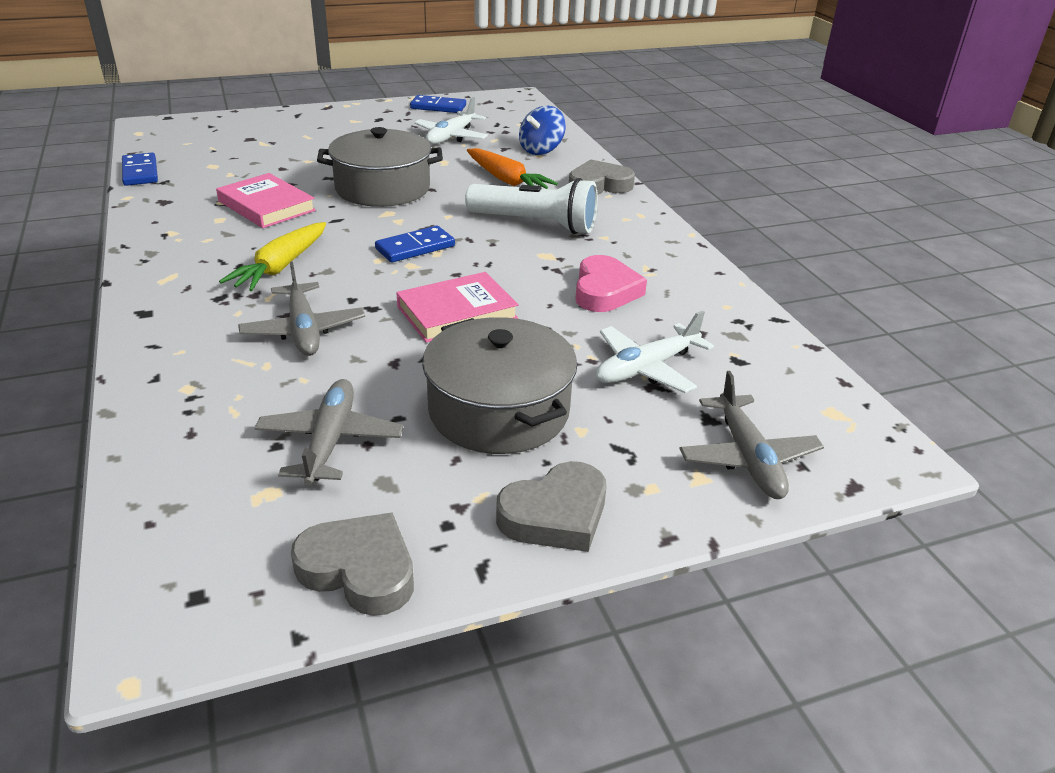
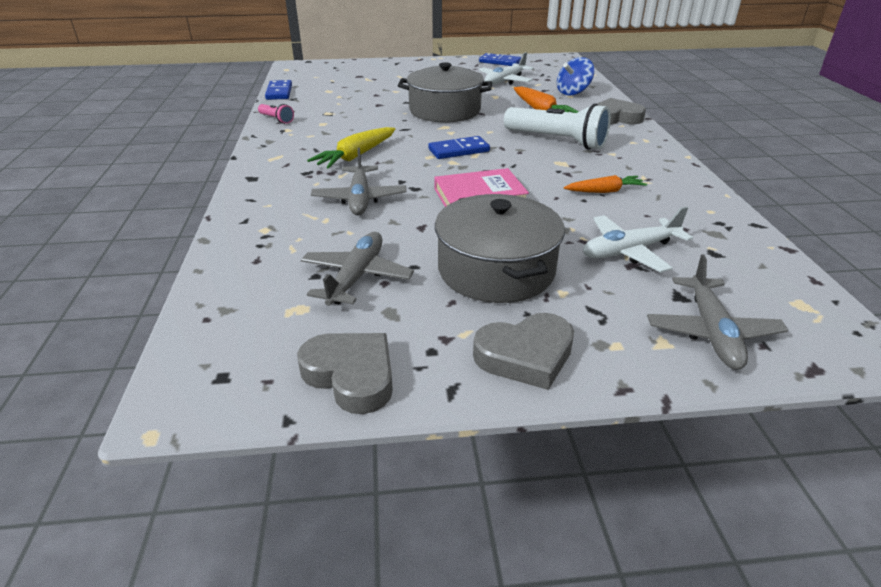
camera: 15 degrees right, 0 degrees up
pink book [216,173,316,228] -> none
pink heart [575,255,647,312] -> orange carrot [564,175,647,193]
none -> pink flashlight [258,104,294,124]

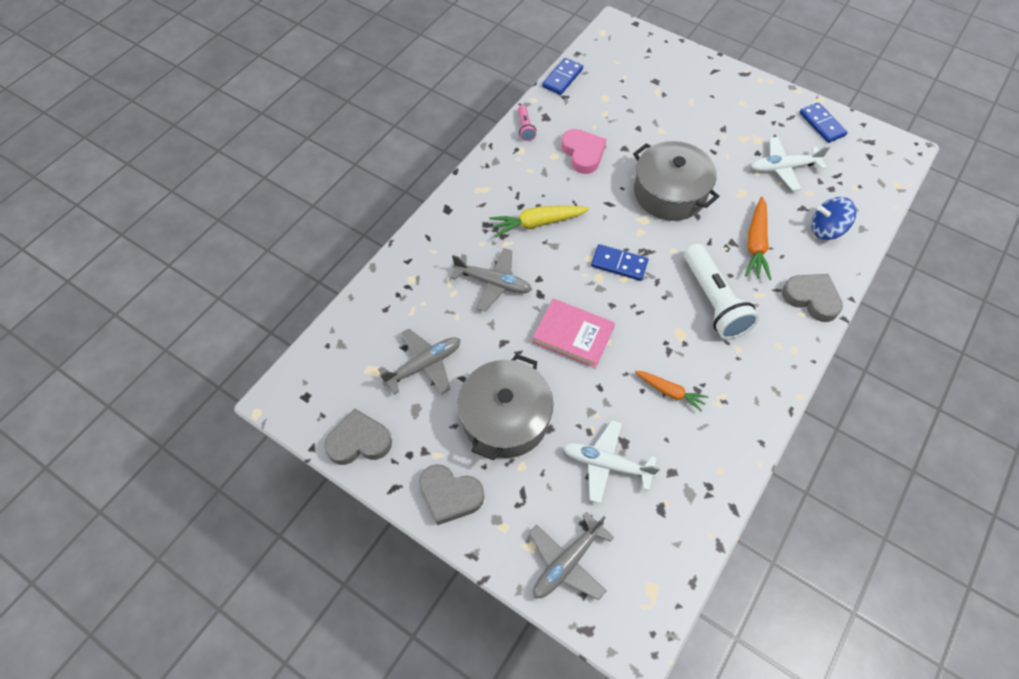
camera: 40 degrees right, 25 degrees up
grey heart [297,333,393,414] -> grey heart turned 90 degrees counterclockwise [324,409,392,465]
grey plane [311,148,407,215] -> grey plane turned 105 degrees counterclockwise [451,248,532,311]
none -> pink heart [561,129,607,174]

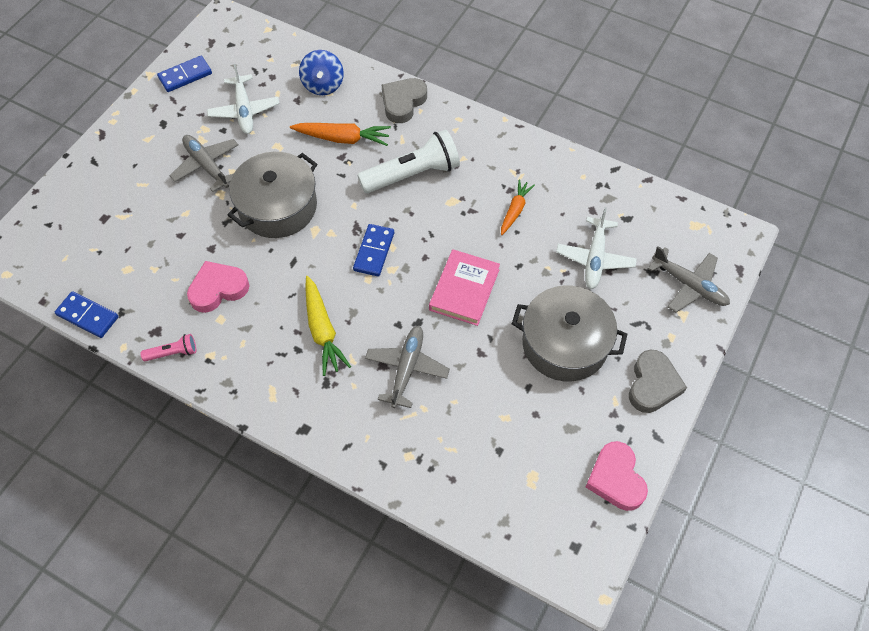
camera: 95 degrees left, 0 degrees up
grey heart [324,409,392,465] -> pink heart [586,441,648,511]
grey plane [378,329,461,395] -> grey plane moved to [170,135,239,192]

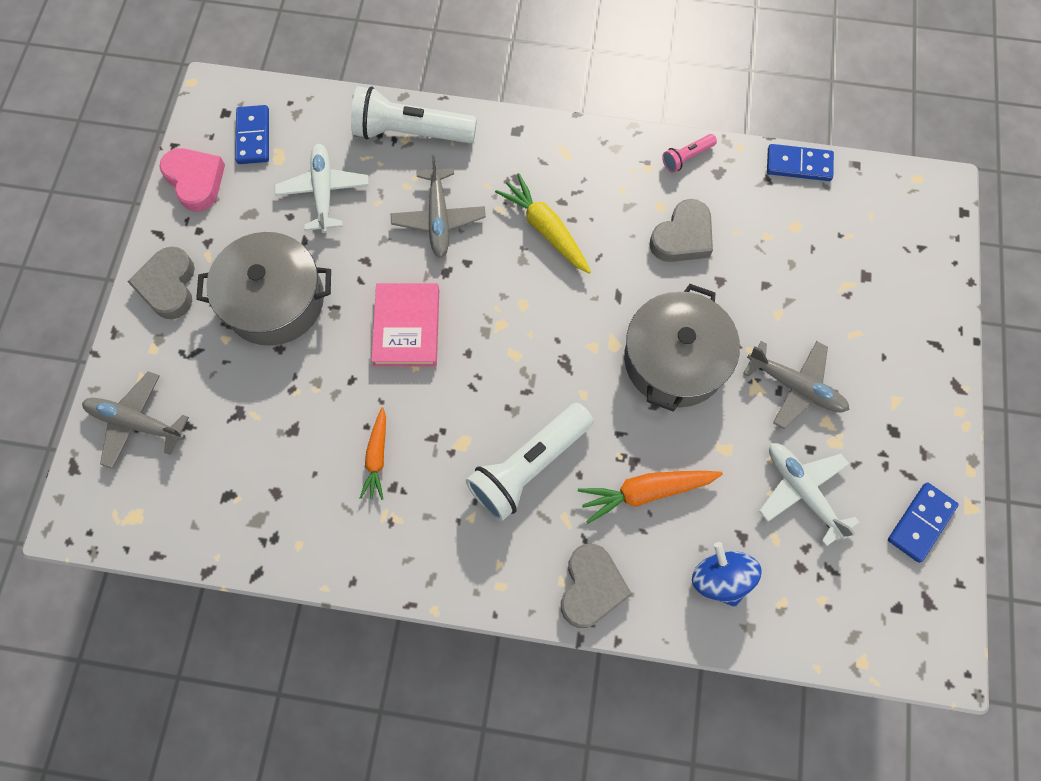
camera: 160 degrees right, 10 degrees up
pink heart [187,261,249,313] -> grey heart [650,199,713,262]
blue domino [353,224,394,276] -> blue domino moved to [235,105,269,164]
white plane [556,207,637,289] -> white plane moved to [274,144,369,233]
none -> white flashlight [351,86,477,143]

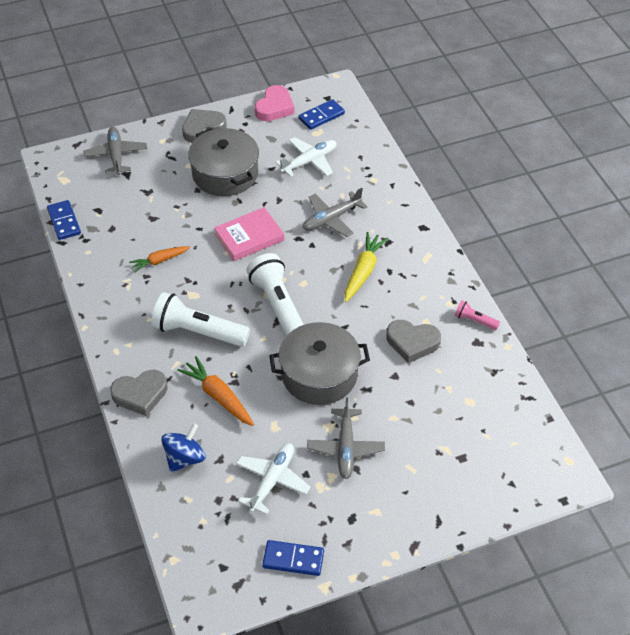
camera: 60 degrees right, 20 degrees down
white flashlight [351,86,477,143] -> white flashlight moved to [247,253,304,336]
blue domino [767,144,834,181] -> blue domino moved to [47,200,81,240]

